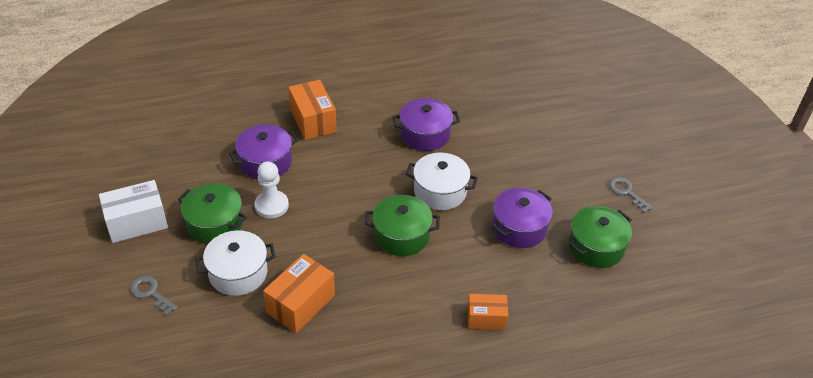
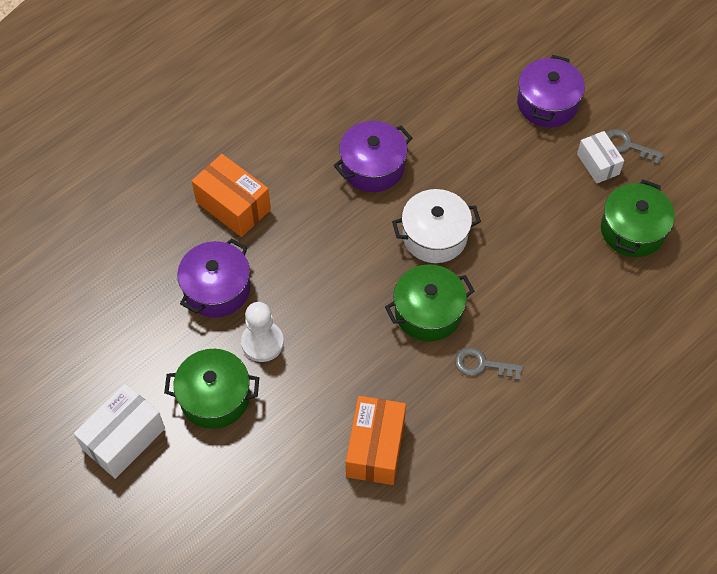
camera: 25 degrees left, 15 degrees up
grey key [130,276,178,316] -> grey key moved to [455,347,523,381]
white pot [195,230,276,296] -> none
orange box [467,294,509,330] -> none
purple pot [492,188,553,248] -> purple pot moved to [517,55,585,127]
none -> white box [577,131,624,184]

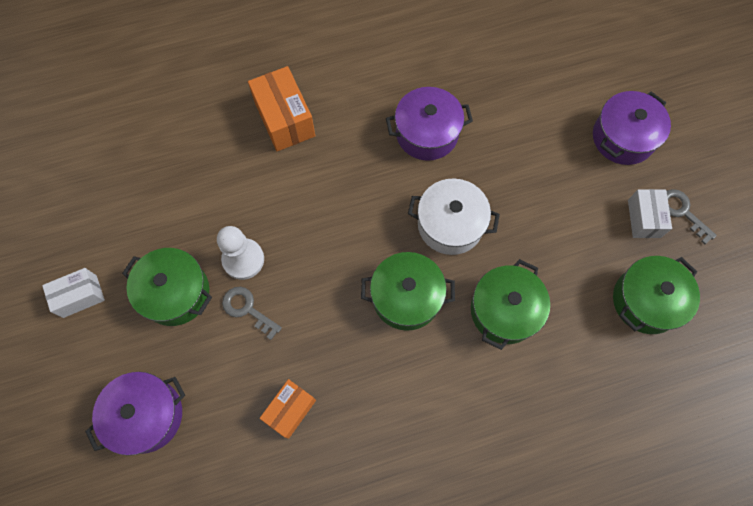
camera: 25 degrees right, 10 degrees up
white box [74,383,165,479] -> white box [42,268,105,318], size x0.64
purple pot [177,238,250,317] -> purple pot moved to [85,372,185,456]
orange box [346,396,406,485] -> orange box [260,379,316,439], size x0.64
grey key [455,347,523,381] -> grey key moved to [222,287,282,340]
none -> green pot [471,259,550,350]

